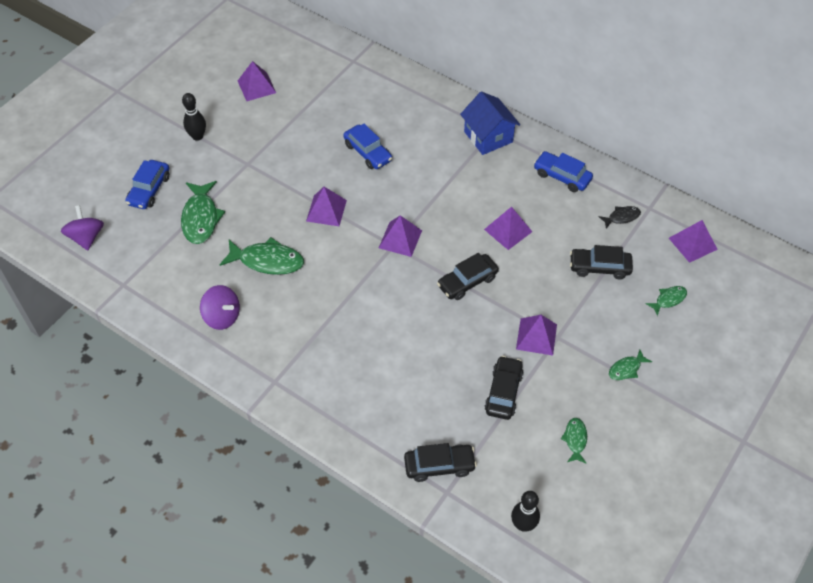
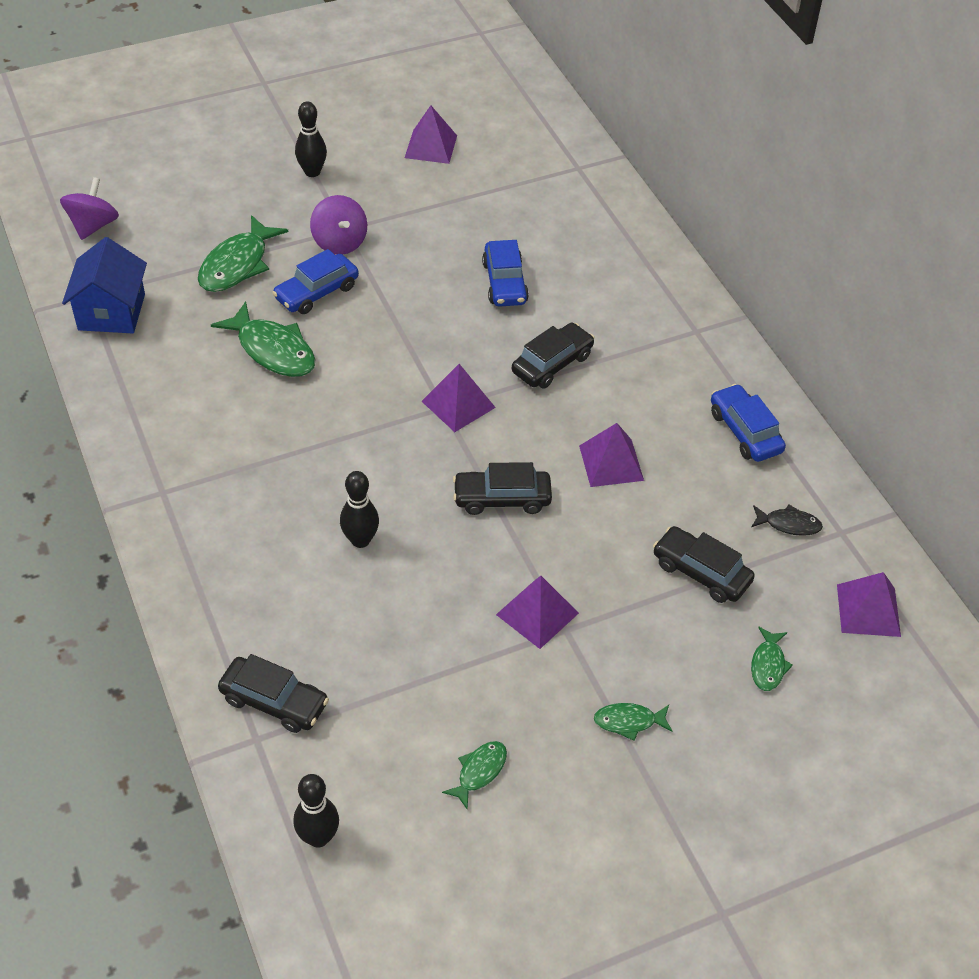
camera: 30 degrees right, 5 degrees down
blue car [125,160,170,209] -> blue car moved to [272,249,359,314]
purple spinning top [200,285,240,330] -> purple spinning top moved to [310,195,367,255]
purple pyramid [306,187,347,226] -> none
blue house [460,91,520,155] -> blue house moved to [62,237,147,333]
black car [484,356,524,420] -> black car moved to [512,323,595,389]
green fish [646,286,687,316] -> green fish turned 105 degrees clockwise [751,627,793,691]
none -> black bowling pin [340,471,379,548]

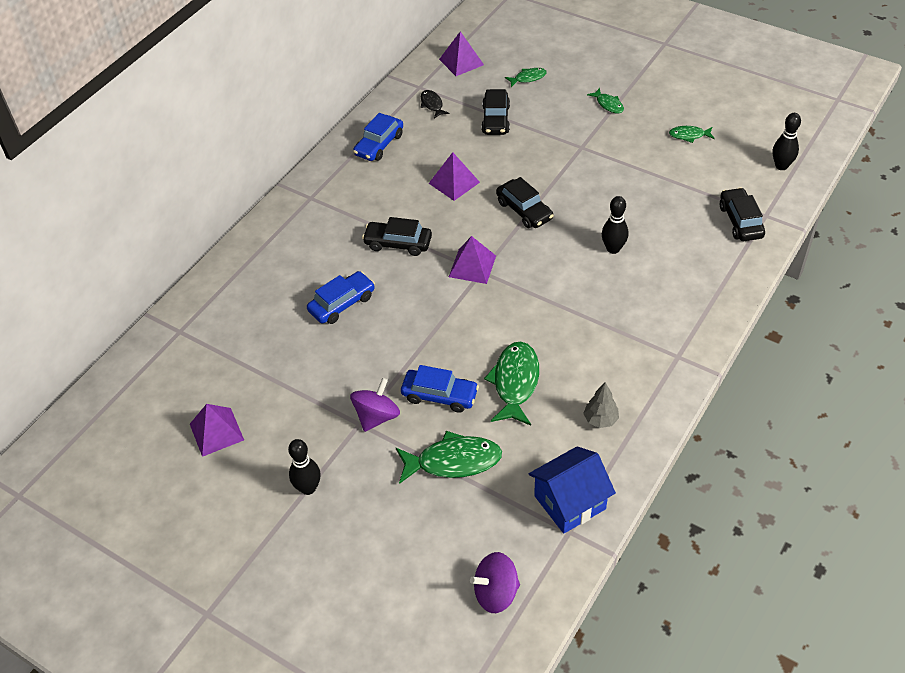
camera: 120 degrees left, 0 degrees up
purple pyramid [496,576,579,649] -> none
none -> grey tree [583,382,619,428]

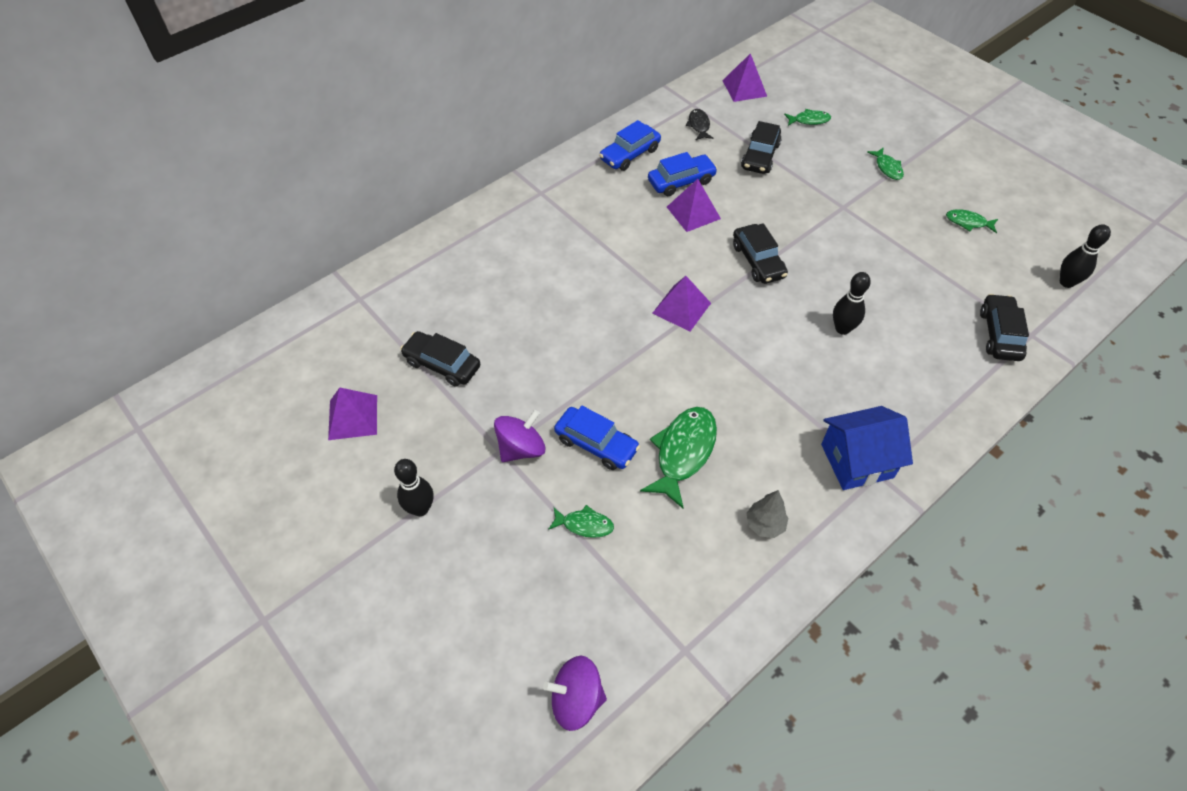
camera: 15 degrees right, 5 degrees up
blue car [307,271,375,324] -> blue car moved to [648,152,718,196]
black car [362,217,432,256] -> black car moved to [400,331,480,387]
green fish [396,431,502,484] -> green fish [548,505,614,538], size x0.53
blue house [529,446,616,534] -> blue house moved to [821,406,913,490]

